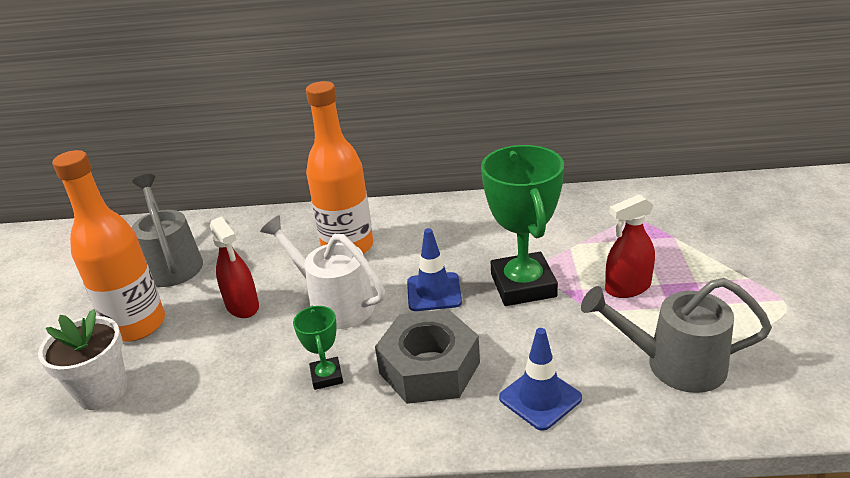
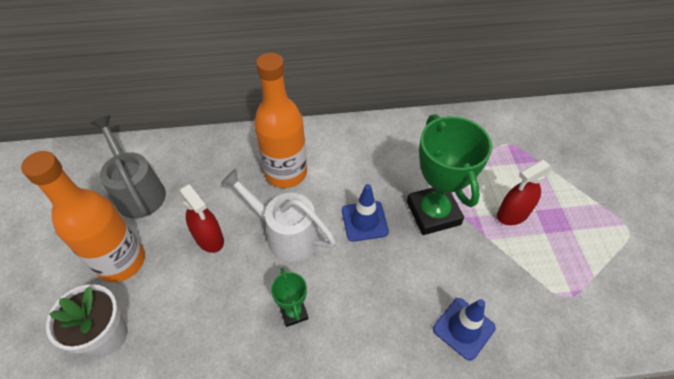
camera: 10 degrees left, 20 degrees up
grey nut [375,309,480,404] -> none
grey watering can [581,278,772,393] -> none

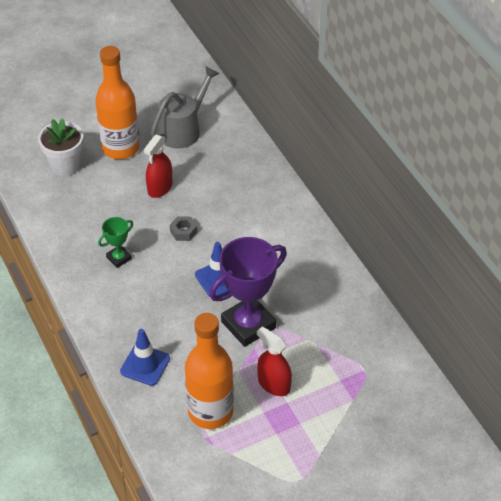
camera: 70 degrees right, 5 degrees down
white watering can [221,169,336,262] -> grey nut [170,216,197,241]
orange bottle [254,53,307,188] -> orange bottle moved to [185,313,234,429]
green trophy [407,114,492,235] -> purple trophy [209,237,287,347]

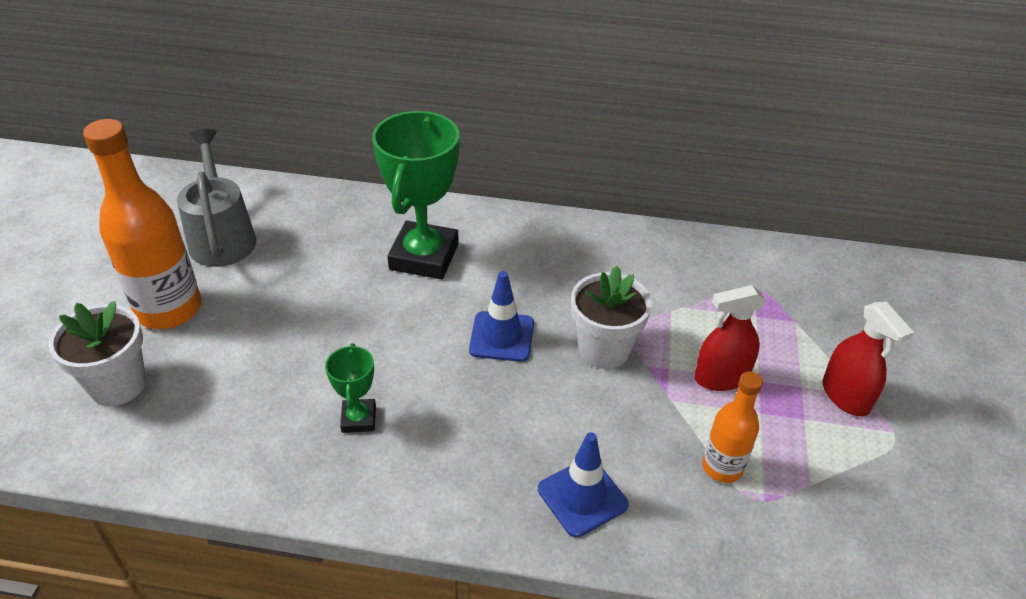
camera: 55 degrees left, 5 degrees down
red spray bottle [144,135,173,198] -> red spray bottle moved to [822,302,914,416]
grey nut [170,216,197,241] -> none
orange bottle [185,313,234,429] -> orange bottle [702,371,763,483], size x0.55
purple trophy [209,237,287,347] -> white flower pot [571,266,652,369]
none -> green trophy [372,111,460,279]

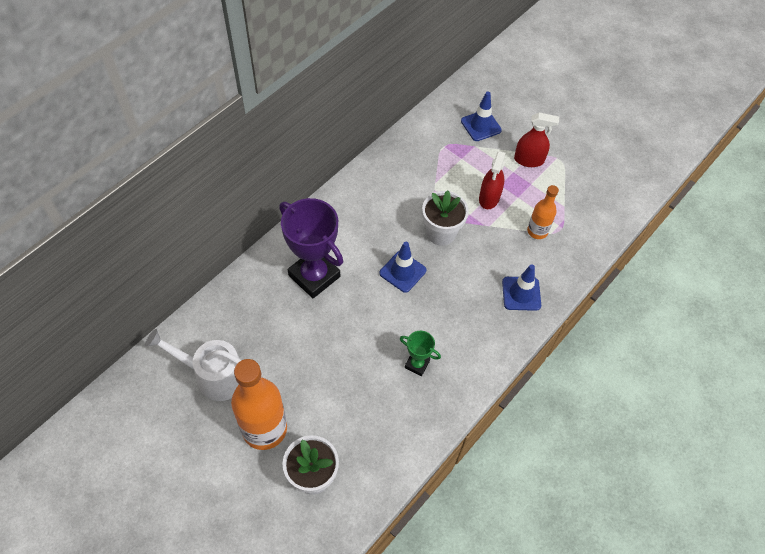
camera: 60 degrees left, 15 degrees up
grey watering can [177,129,256,267] -> white watering can [145,329,242,401]
green trophy [372,111,460,279] -> purple trophy [279,198,343,298]
none -> blue traffic cone [461,91,502,141]

